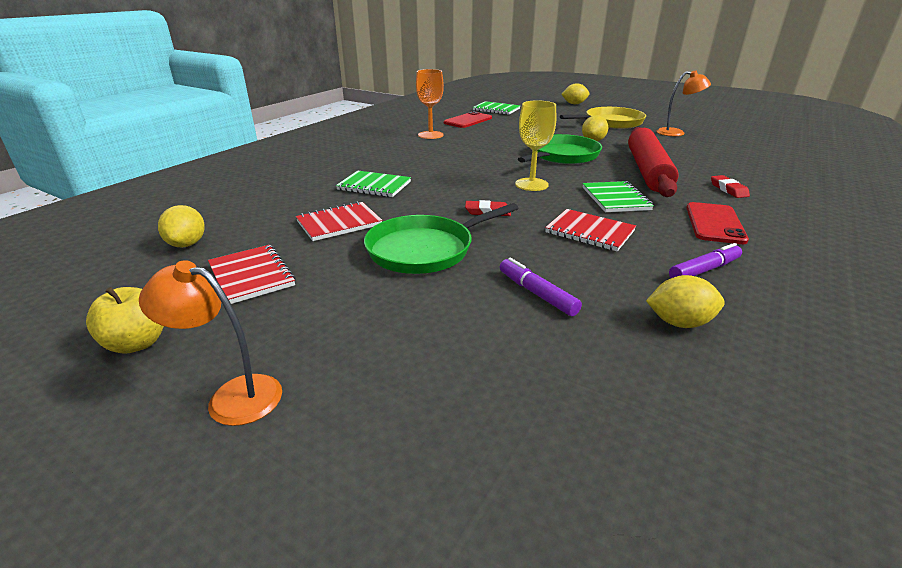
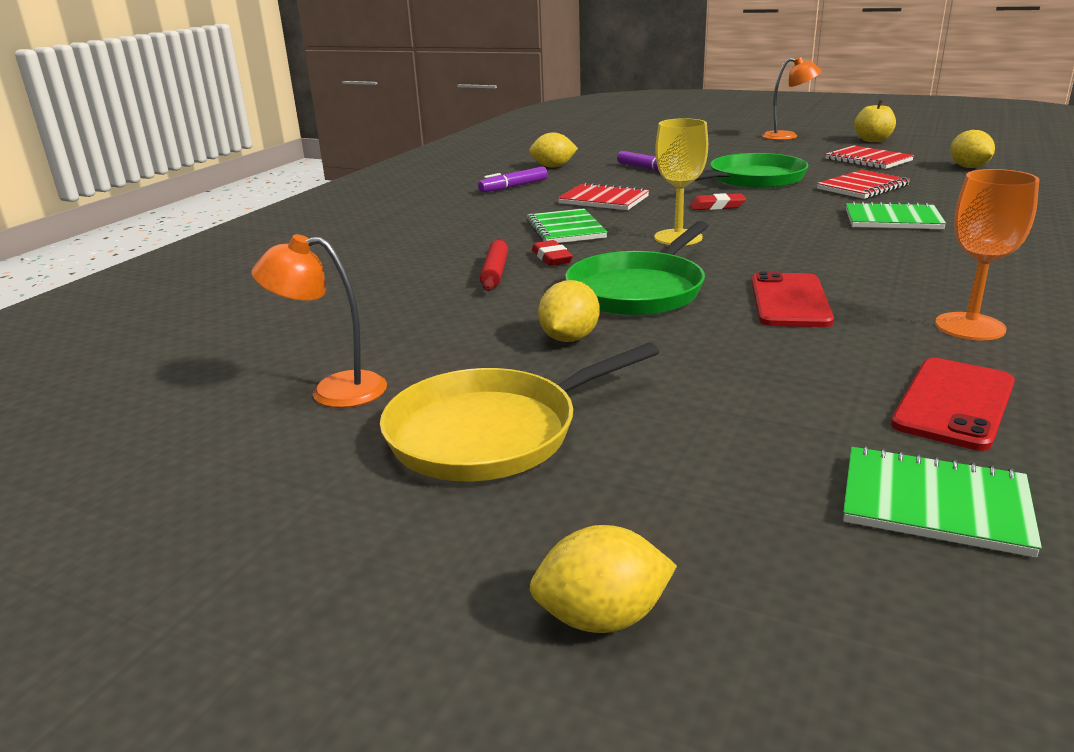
camera: 175 degrees right, 5 degrees down
red rolling pin [628,127,679,197] -> red rolling pin [480,238,508,291], size x0.43
red phone [686,202,749,244] -> red phone moved to [751,271,834,327]
red eraser [711,175,750,198] -> red eraser moved to [532,240,573,266]

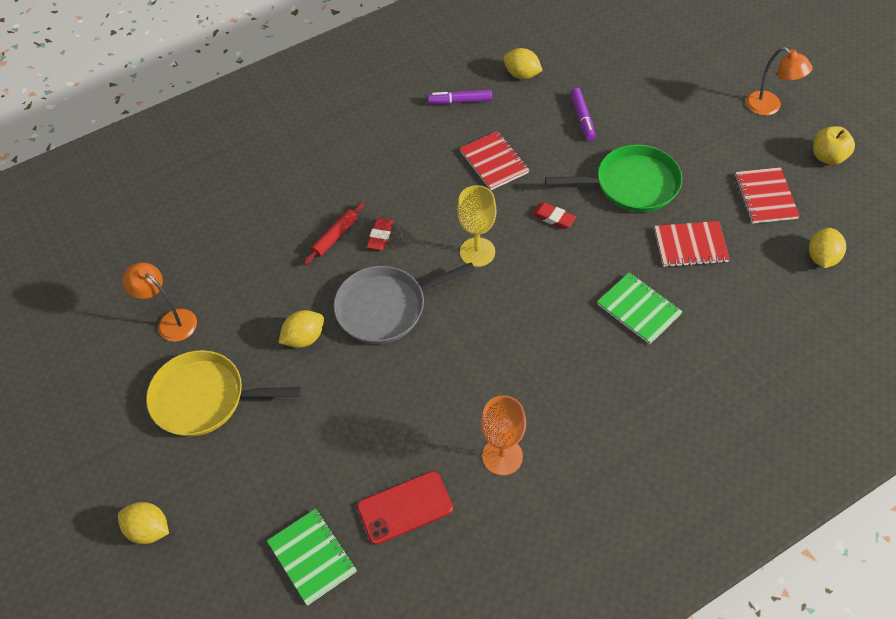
camera: 35 degrees right, 30 degrees up
green notebook [526,209,608,243] -> none
green pan [565,221,709,316] -> grey pan [333,262,475,344]
red phone [751,271,834,327] -> none

